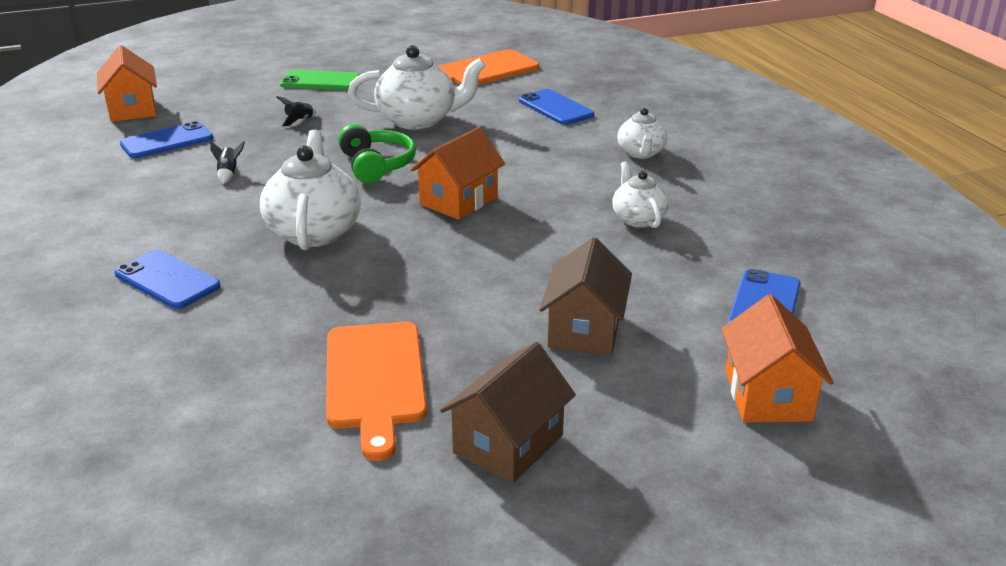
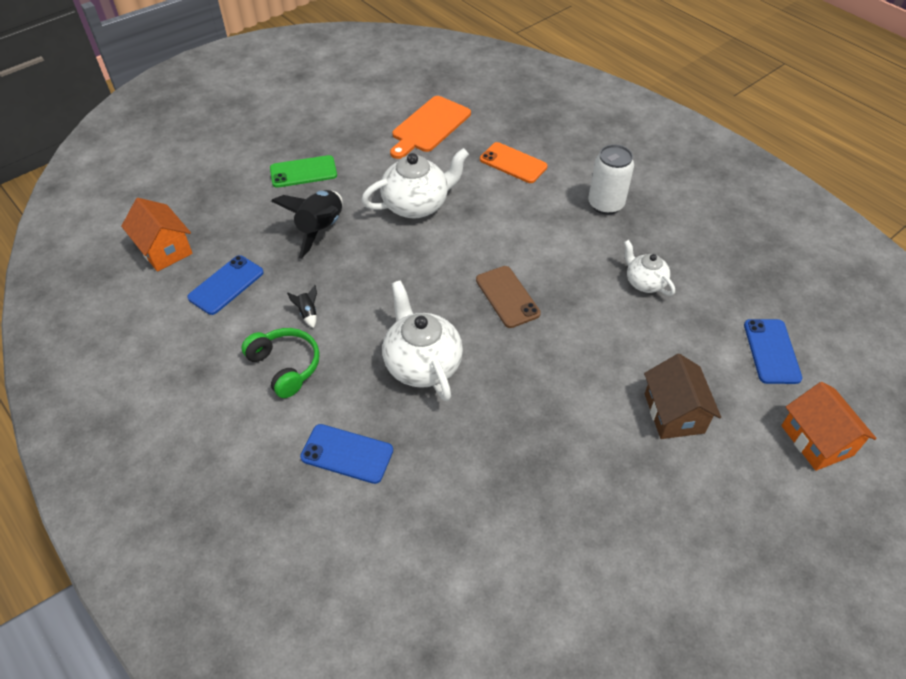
camera: 20 degrees left, 20 degrees up
black rocket [277,96,316,126] -> black rocket [271,190,343,259], size x2.37
orange cutting board [326,322,427,461] -> none
green headphones [338,124,416,183] -> green headphones moved to [241,328,320,398]
orange house [410,127,505,220] -> brown phone [476,266,541,328]
brown house [440,342,576,484] -> none
blue phone [519,89,594,125] -> orange phone [480,142,548,183]
white teapot [618,108,667,159] -> white can [588,144,634,215]

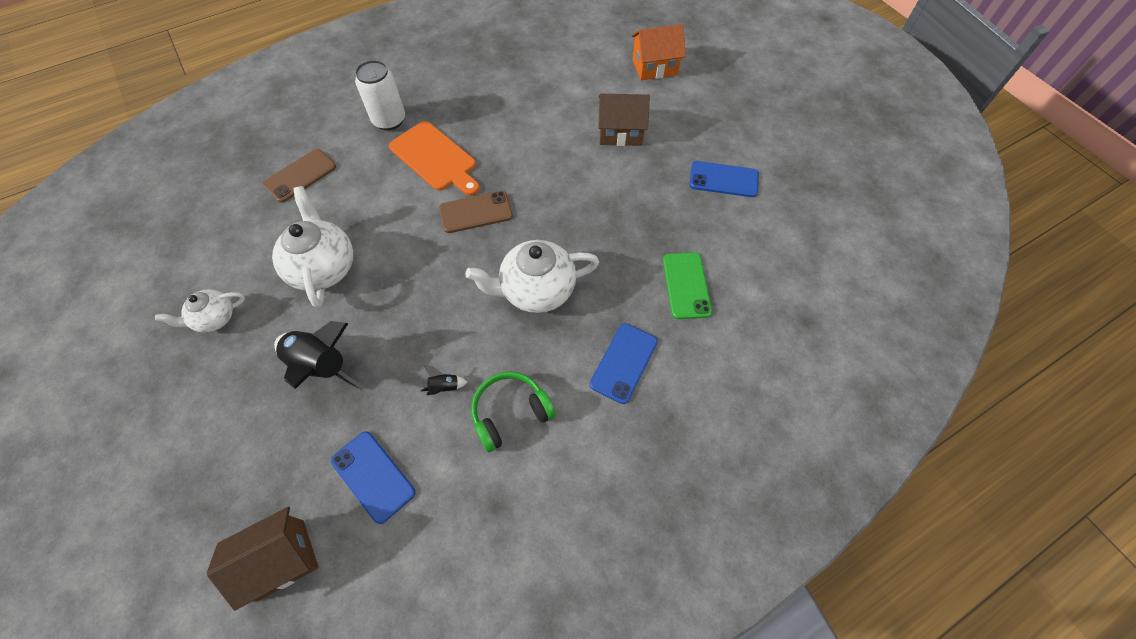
camera: 80 degrees left, 10 degrees up
orange house [121,198,193,272] -> brown house [207,507,319,611]
green phone [270,155,337,188] -> green phone moved to [663,252,712,319]
orange cutting board [390,96,471,159] -> orange cutting board moved to [389,121,480,196]
orange phone [480,142,548,183] -> brown phone [263,149,336,203]
white teapot [624,240,675,296] -> white teapot moved to [155,289,245,333]
blue phone [744,319,802,384] -> blue phone moved to [689,161,759,197]

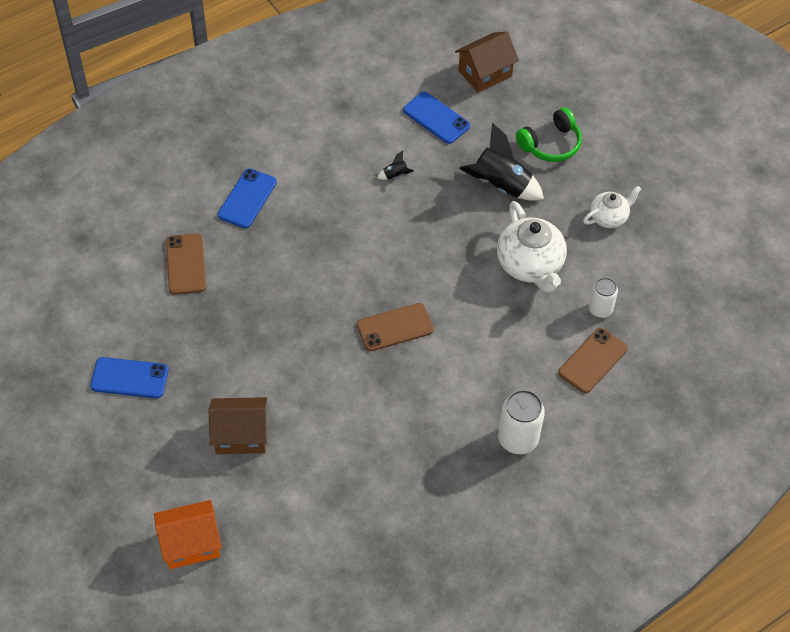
camera: 175 degrees right, 5 degrees down
orange cutting board [389,121,480,196] -> none
white teapot [465,240,599,313] -> none
green headphones [471,372,556,452] -> green headphones moved to [516,107,582,162]
green phone [663,252,712,319] -> brown phone [166,233,206,295]
none -> white can [589,278,618,318]

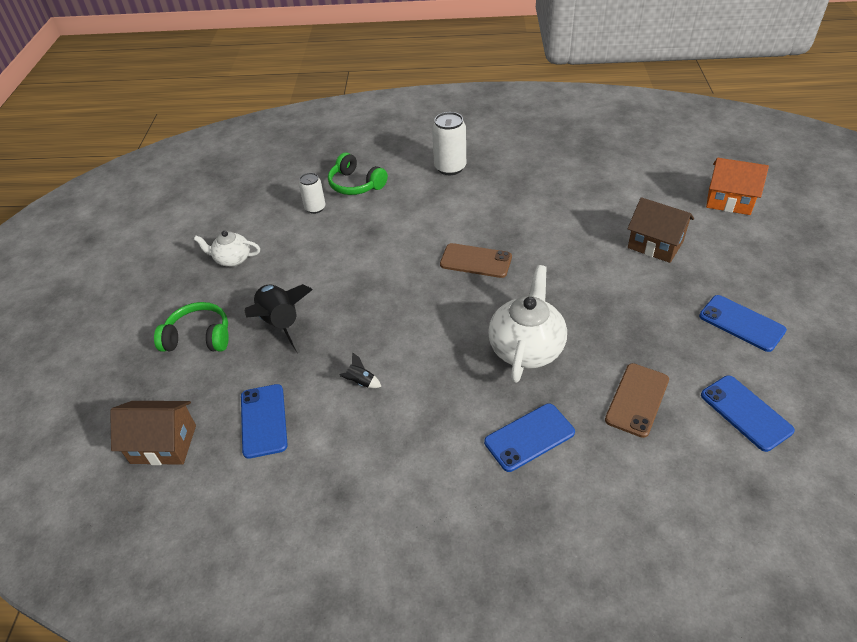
camera: 140 degrees left, 10 degrees down
white teapot [497,201,567,293] -> white teapot moved to [488,265,567,383]
brown phone [558,328,628,393] -> green headphones [328,152,388,195]
none -> blue phone [701,375,795,452]

